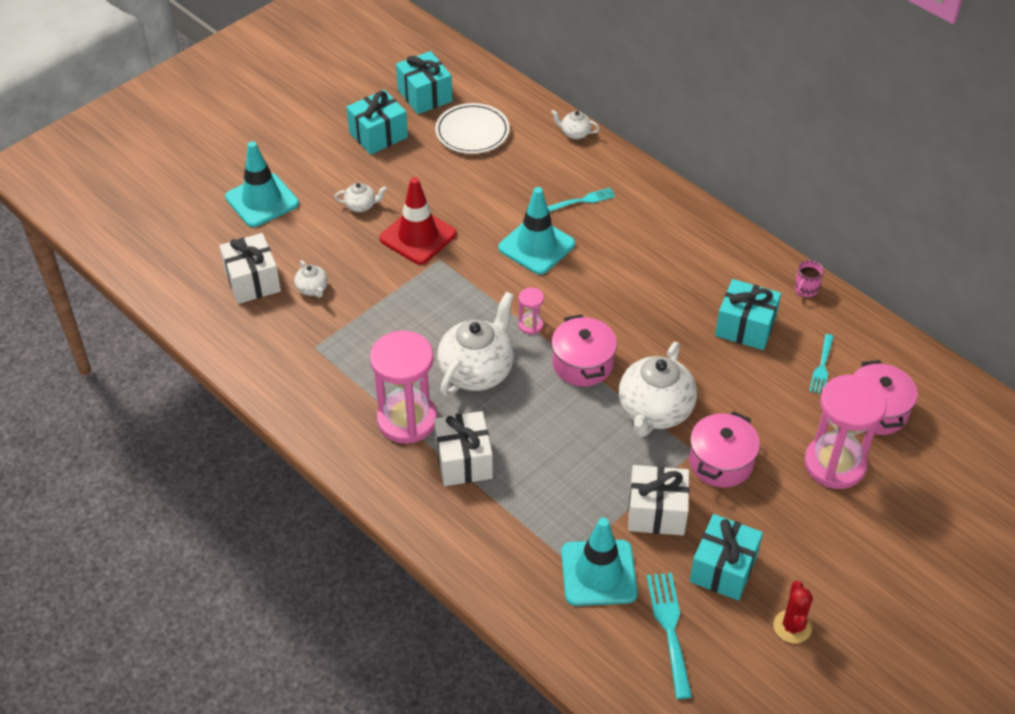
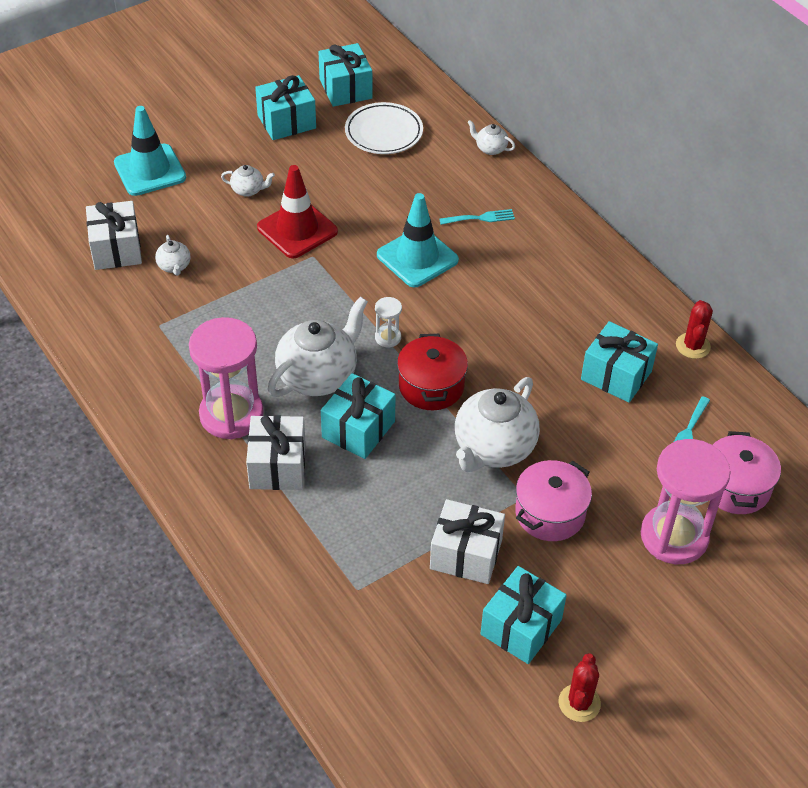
camera: 10 degrees right, 0 degrees up
pink hourglass [518,287,544,334] -> white hourglass [375,297,402,348]
pink pot [551,314,617,386] -> red pot [397,334,468,410]
turquoise traffic cone [561,518,637,606] -> none
turquoise fork [647,573,692,699] -> none
pink mug [794,260,824,297] -> red cactus [676,300,713,359]
none -> turquoise gift [321,373,396,459]

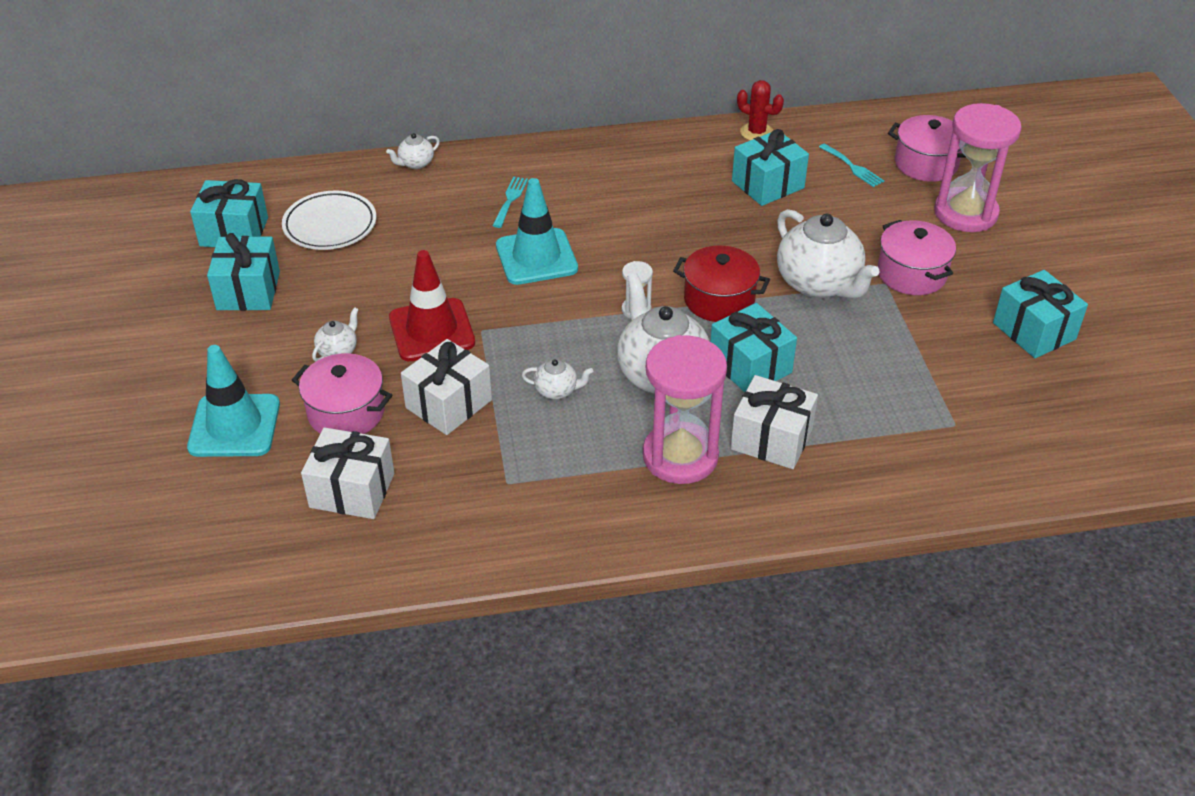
camera: 65 degrees left, 5 degrees down
white teapot [155,235,191,276] -> white teapot moved to [522,359,593,399]
white gift [430,499,505,584] -> white gift moved to [401,339,492,435]
red cactus [558,653,601,722] -> none
none -> pink pot [292,353,392,434]

